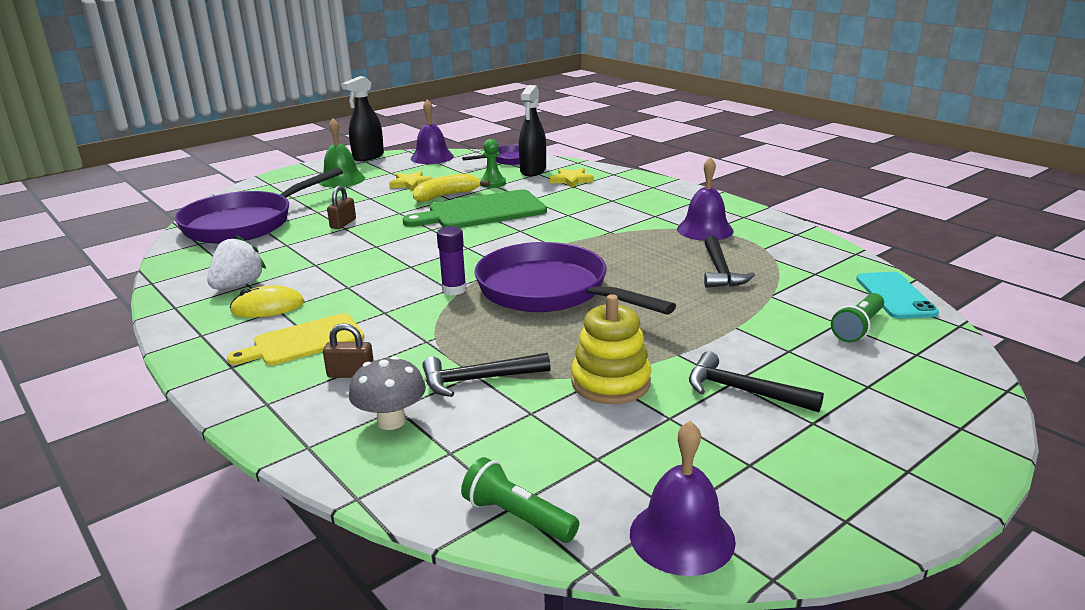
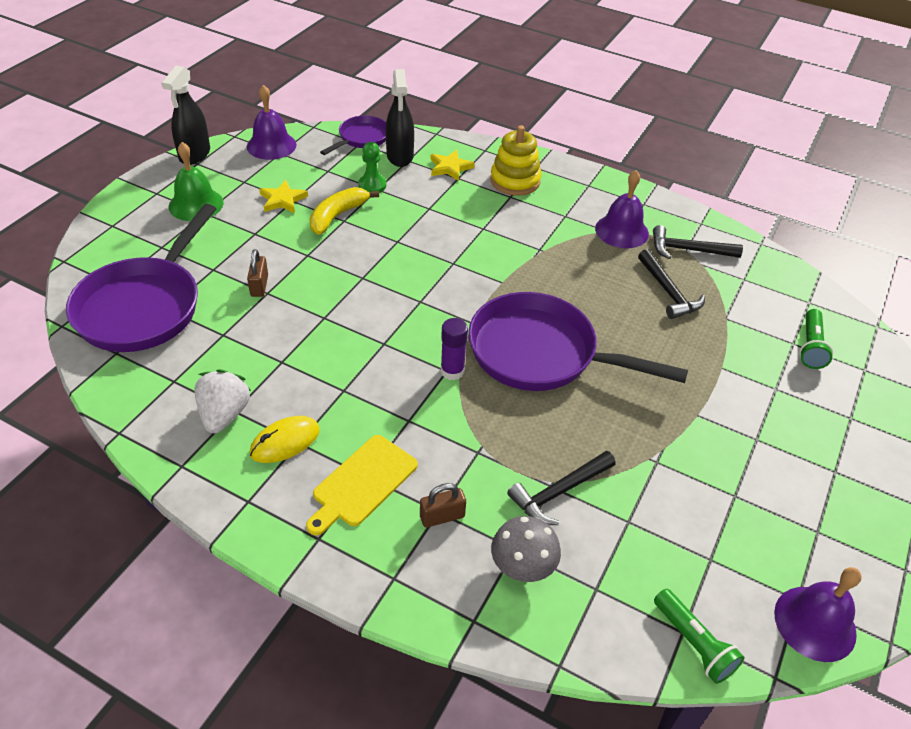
camera: 25 degrees left, 20 degrees up
green cutting board [403,189,547,228] -> none
green flashlight [461,457,579,543] -> green flashlight turned 135 degrees counterclockwise [654,589,744,684]
yellow stacking toy [571,294,651,404] -> yellow stacking toy moved to [490,125,541,196]
black hammer [689,351,824,412] -> black hammer moved to [653,225,743,259]
turquoise phone [856,272,939,319] -> none

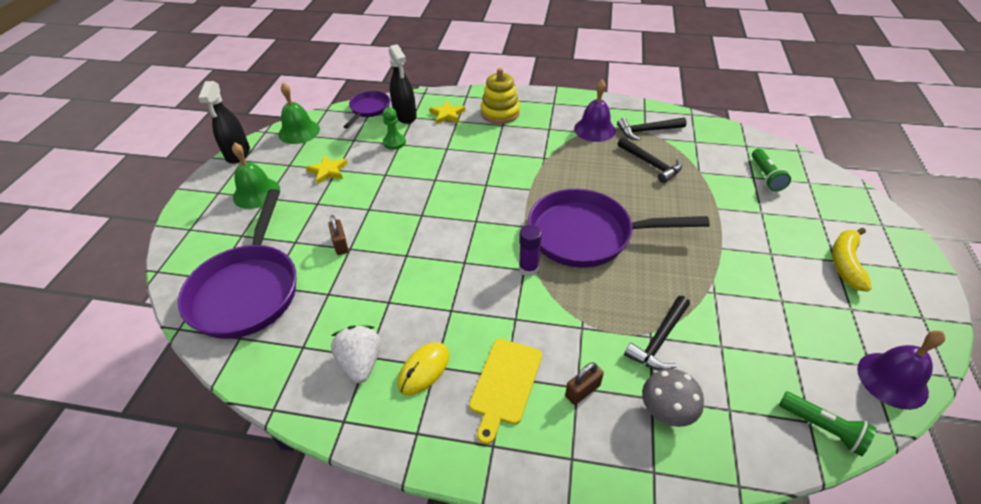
camera: 15 degrees left, 0 degrees up
purple bell [247,85,297,160] -> green bell [279,83,320,144]
yellow banana [309,187,379,235] -> yellow banana moved to [832,228,872,292]

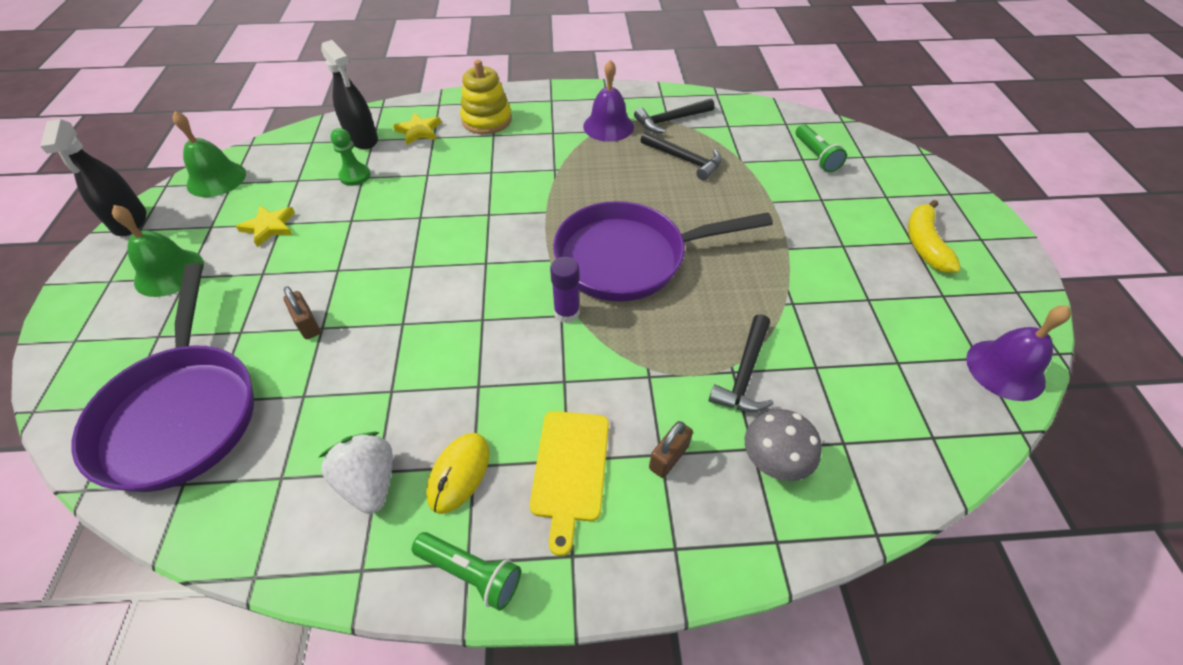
camera: 15 degrees left, 5 degrees up
purple pan [343,91,390,128] -> none
green flashlight [779,391,876,456] -> green flashlight moved to [412,532,521,611]

